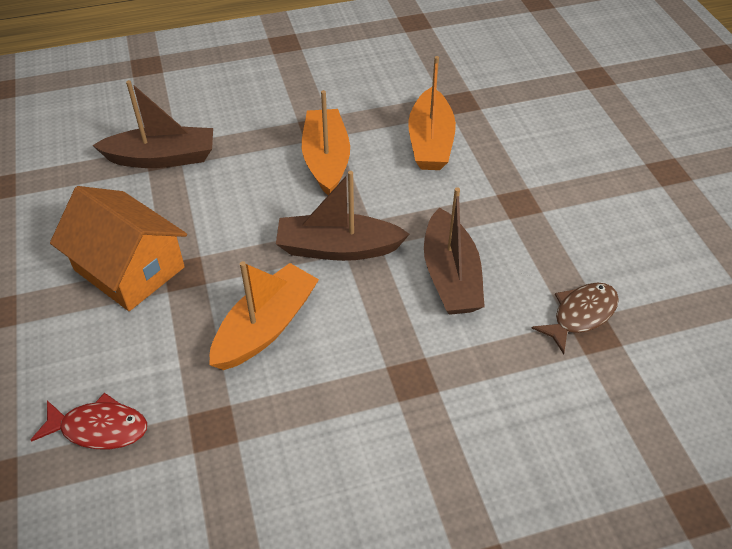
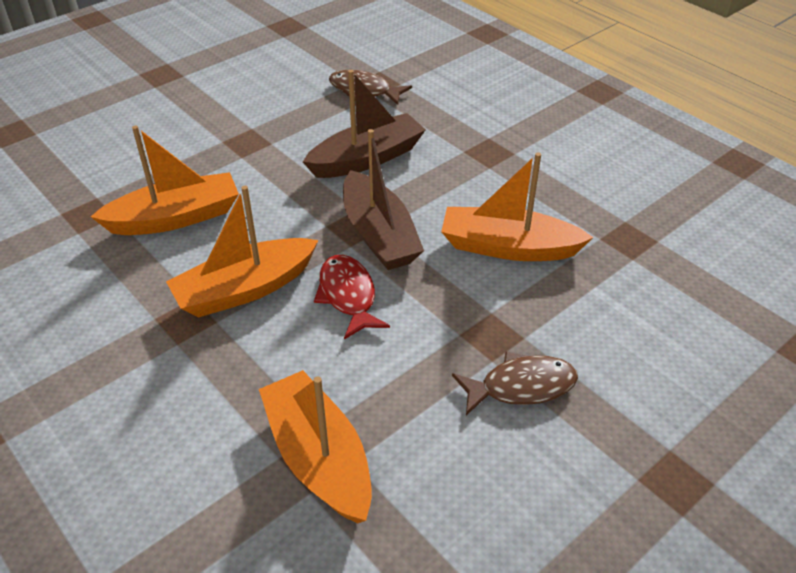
camera: 115 degrees left, 5 degrees down
red fish [30,393,147,449] -> red fish moved to [314,255,390,339]
orange house [50,186,187,311] -> brown fish [452,351,578,415]
brown boat [92,80,213,168] -> orange boat [259,370,372,523]

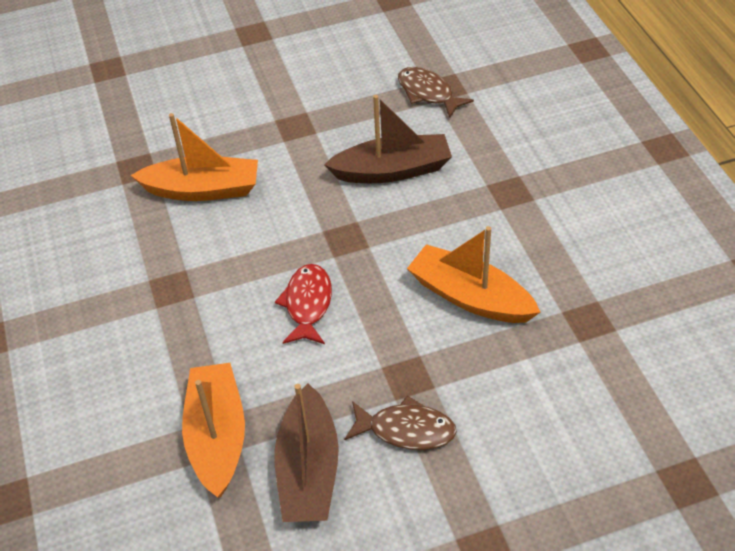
camera: 25 degrees right, 5 degrees up
orange boat [166,186,319,318] -> none
brown boat [343,129,424,270] -> brown boat moved to [274,383,339,522]

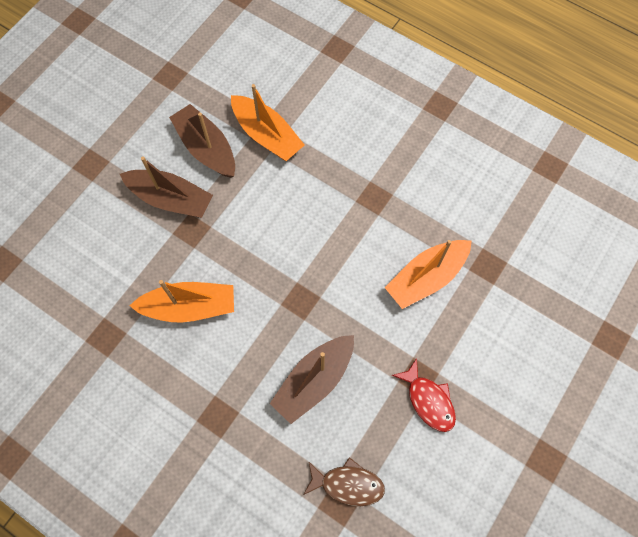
camera: 140 degrees right, 20 degrees up
red fish [275,264,332,344] -> red fish moved to [392,358,456,432]
brown fish [344,395,457,450] -> brown boat [120,156,213,218]

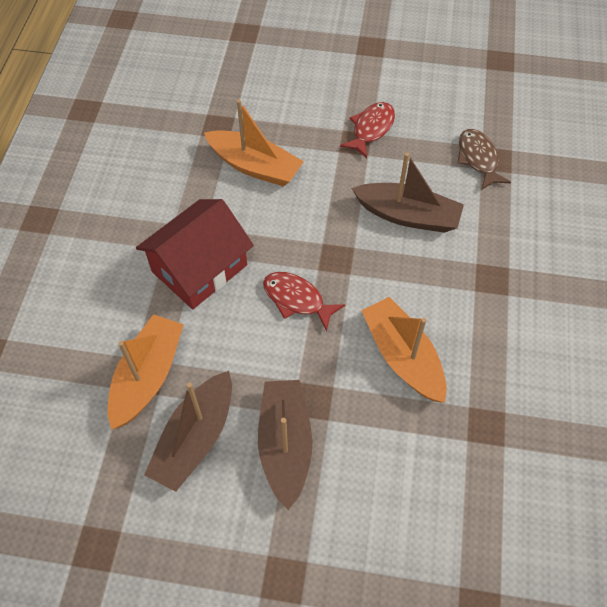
camera: 115 degrees left, 10 degrees down
none -> red house [136,199,254,309]
none -> red fish [263,272,345,332]

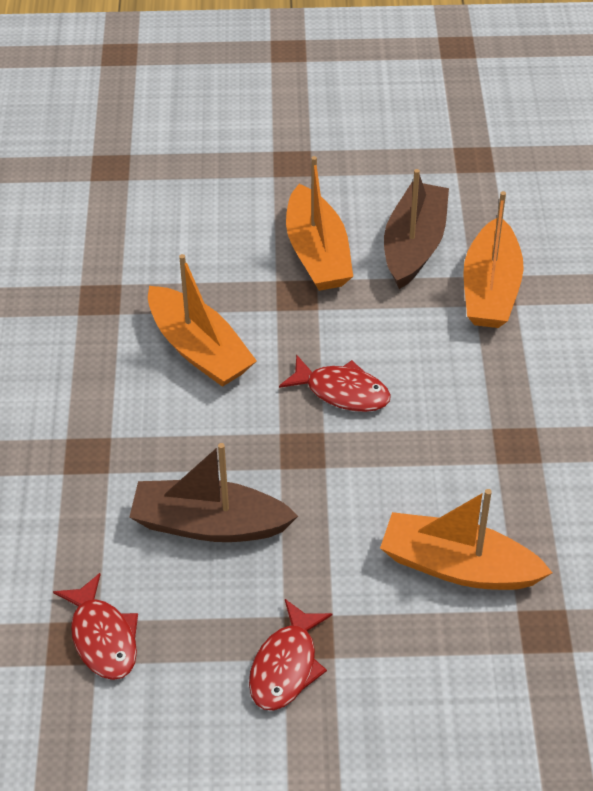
camera: 170 degrees right, 10 degrees down
red house [136,199,254,309] -> none
brown boat [258,380,313,510] -> orange boat [286,156,353,291]
brown fish [458,129,511,190] -> red fish [53,573,138,680]

